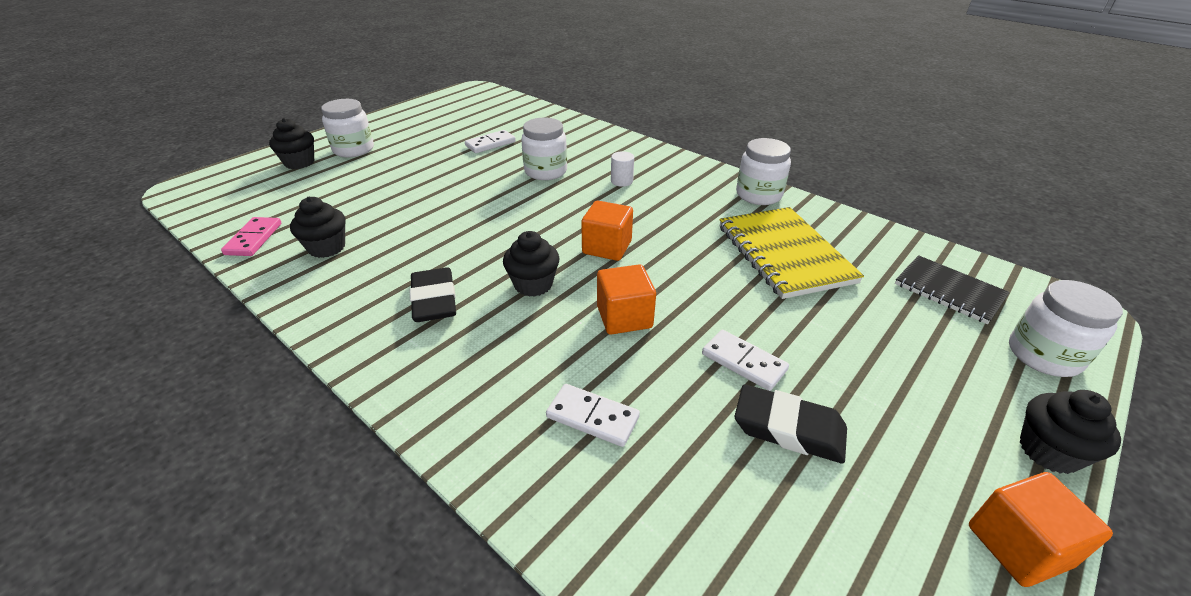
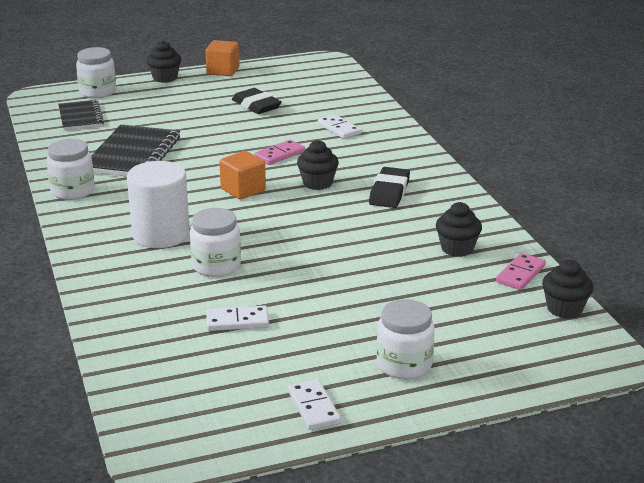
camera: 150 degrees left, 10 degrees down
black cupcake [269,118,314,169] -> black cupcake moved to [542,259,593,318]
orange cube [597,264,656,335] -> pink domino [254,140,305,165]
white cylinder [611,151,634,187] -> white cylinder [127,161,190,248], size x2.40
white domino [702,330,789,391] -> white domino moved to [288,379,341,430]
yellow notebook [719,207,864,299] -> black notebook [91,124,180,177]

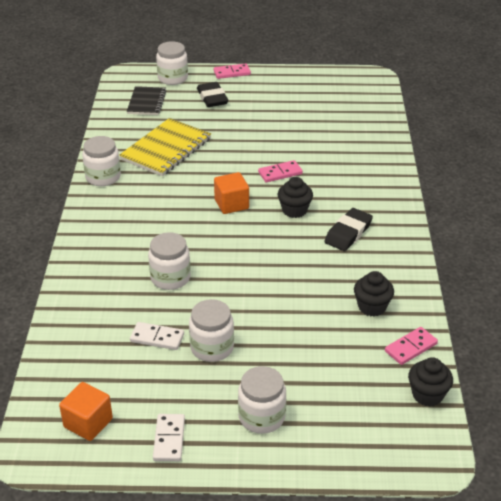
camera: 20 degrees right, 10 degrees up
black notebook [91,124,180,177] -> yellow notebook [119,118,211,176]
white cylinder [127,161,190,248] -> none
black cupcake [147,41,181,83] -> pink domino [214,64,251,79]
orange cube [205,40,239,76] -> orange cube moved to [59,382,113,441]
black eraser [232,88,282,114] -> black eraser moved to [197,82,228,107]
white domino [318,114,362,139] -> none
none -> white jar [189,299,234,362]

